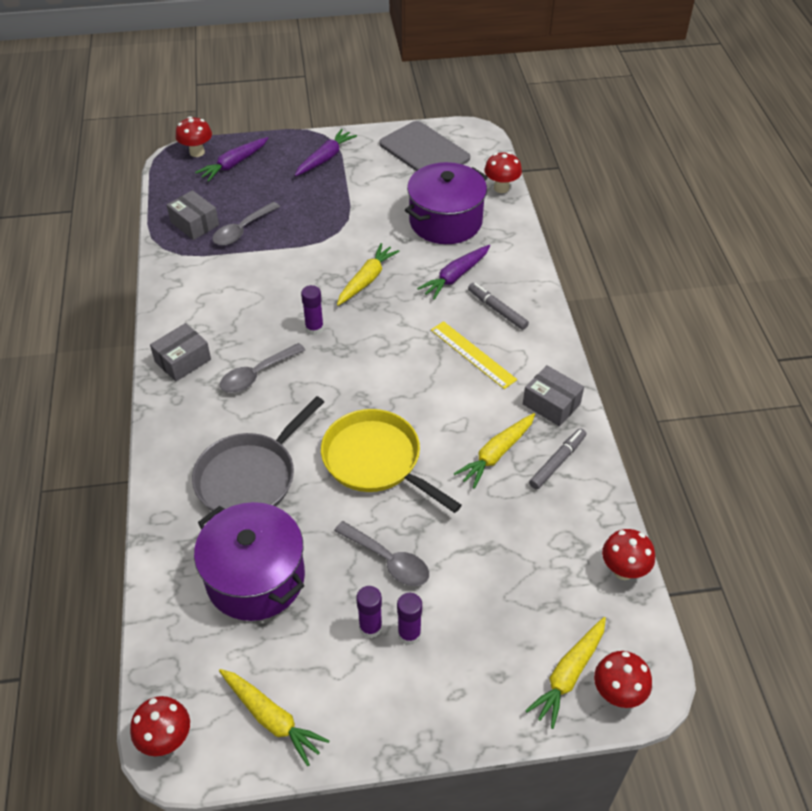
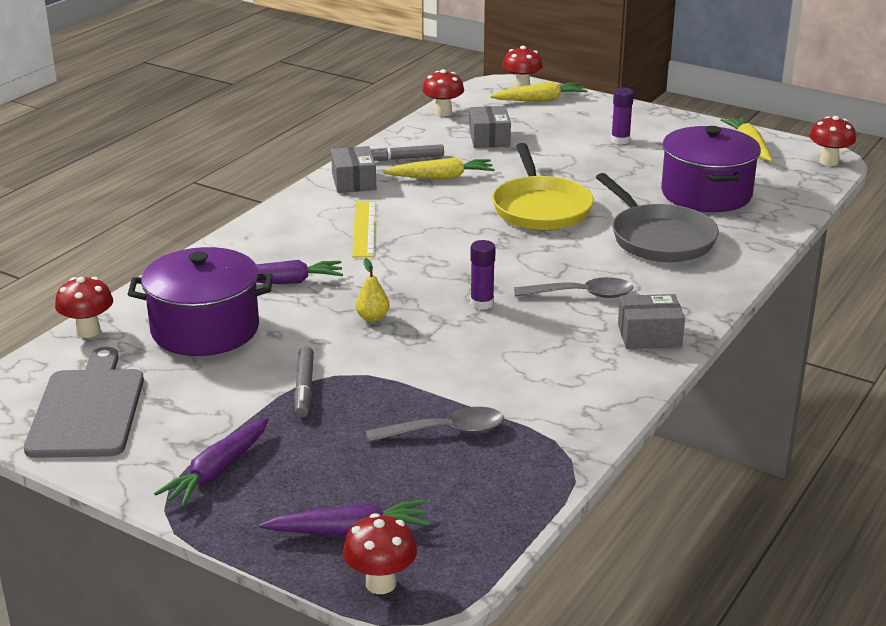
camera: 140 degrees left, 20 degrees down
grey box [167,190,219,240] -> grey box moved to [469,106,511,148]
grey pan [192,396,324,511] -> grey pan turned 75 degrees clockwise [596,173,719,262]
purple carrot [295,129,357,176] -> purple carrot turned 45 degrees counterclockwise [154,418,269,507]
grey spoon [334,521,429,586] -> none
yellow carrot [337,243,400,306] -> yellow pear [355,258,390,322]
purple glue stick [356,586,382,638] -> none
grey marker [468,283,529,330] -> grey marker moved to [294,346,314,417]

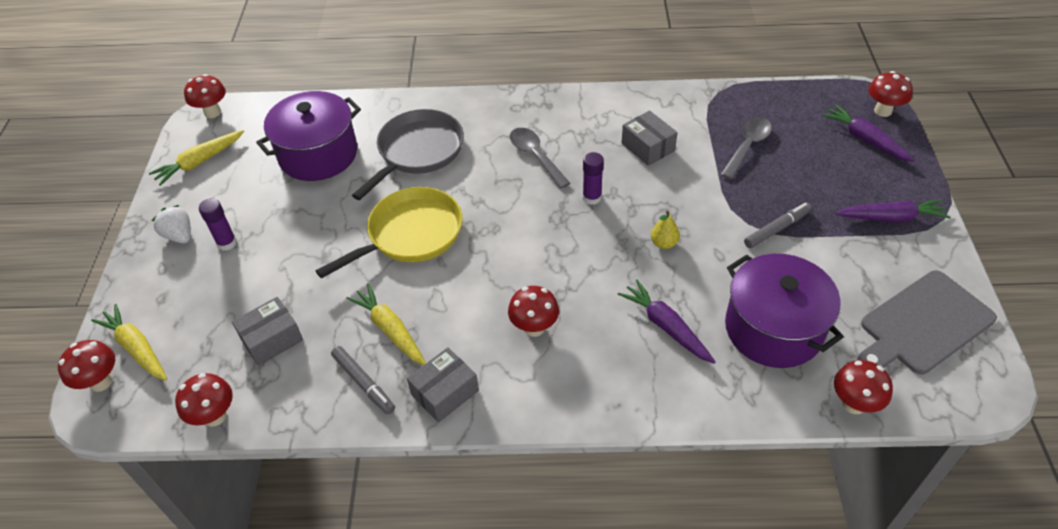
camera: 120 degrees left, 20 degrees up
yellow ruler [352,201,376,257] -> red mushroom [508,286,559,337]
grey spoon [366,407,504,442] -> grey spoon turned 75 degrees clockwise [720,117,772,179]
grey box [618,294,685,349] -> grey box moved to [621,111,678,166]
none -> white strawberry [152,205,191,243]

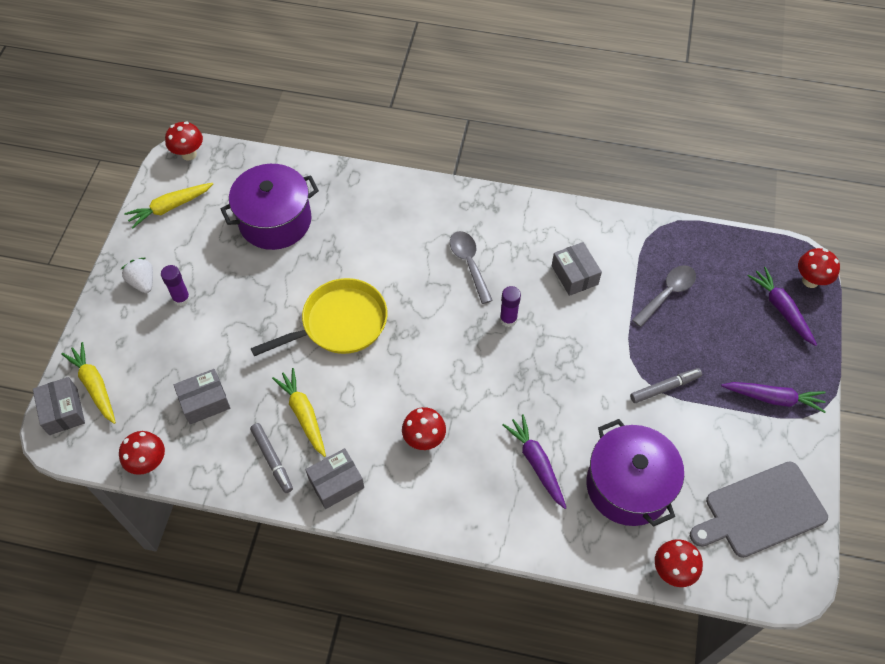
camera: 10 degrees right, 10 degrees up
red mushroom [58,340,115,392] -> grey box [33,377,85,435]
grey pan [352,109,464,200] -> none
yellow pear [651,211,680,249] -> none

